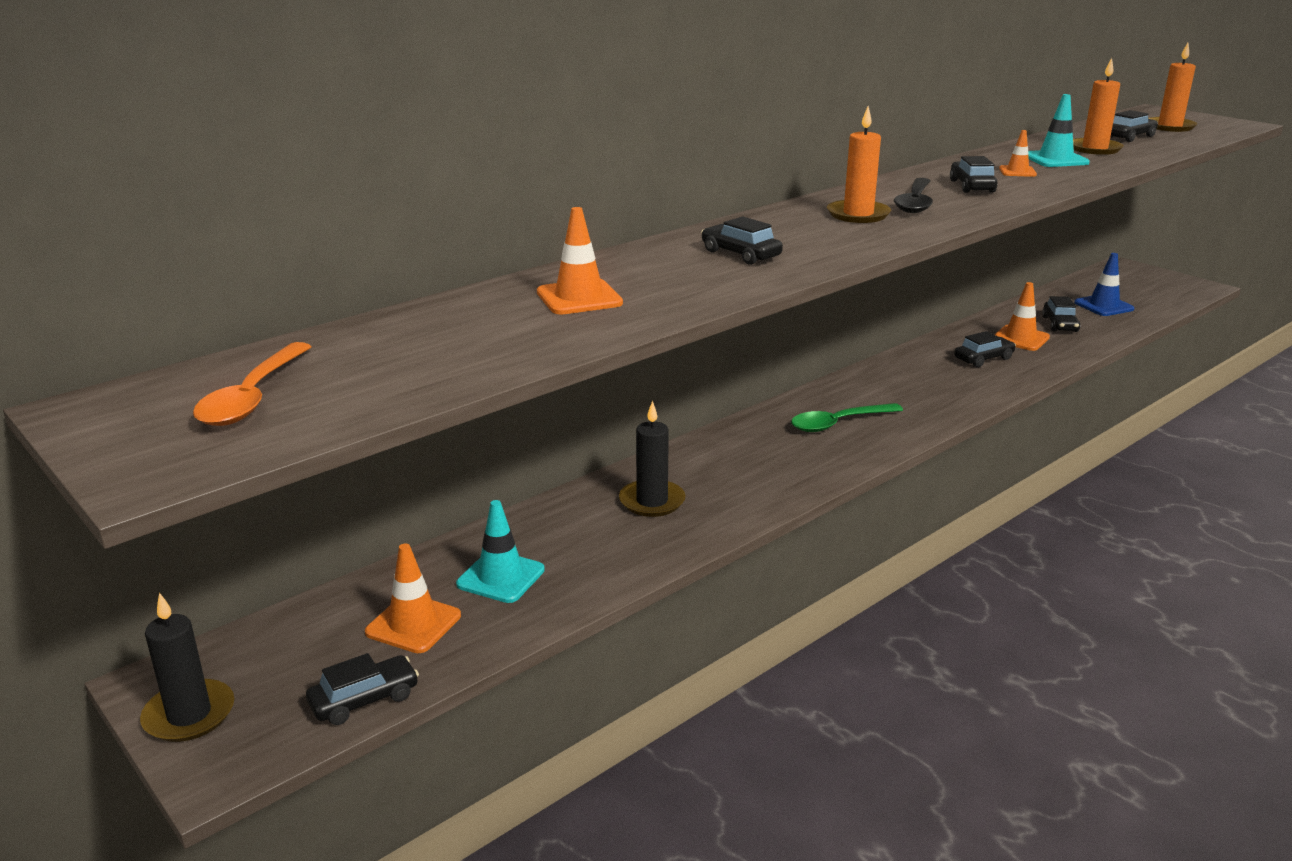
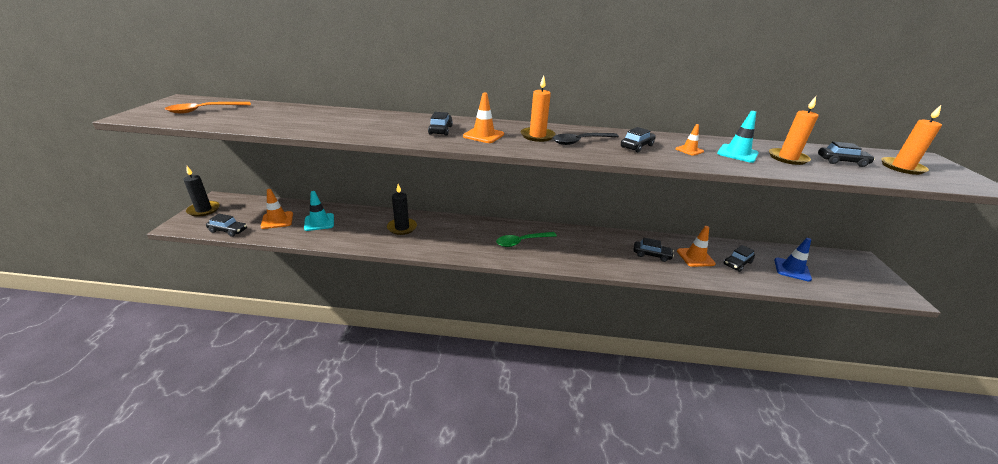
camera: 45 degrees right, 5 degrees up
orange traffic cone [537,207,623,314] -> orange traffic cone moved to [463,93,504,143]
green spoon [791,403,903,432] -> green spoon turned 45 degrees counterclockwise [496,232,557,247]

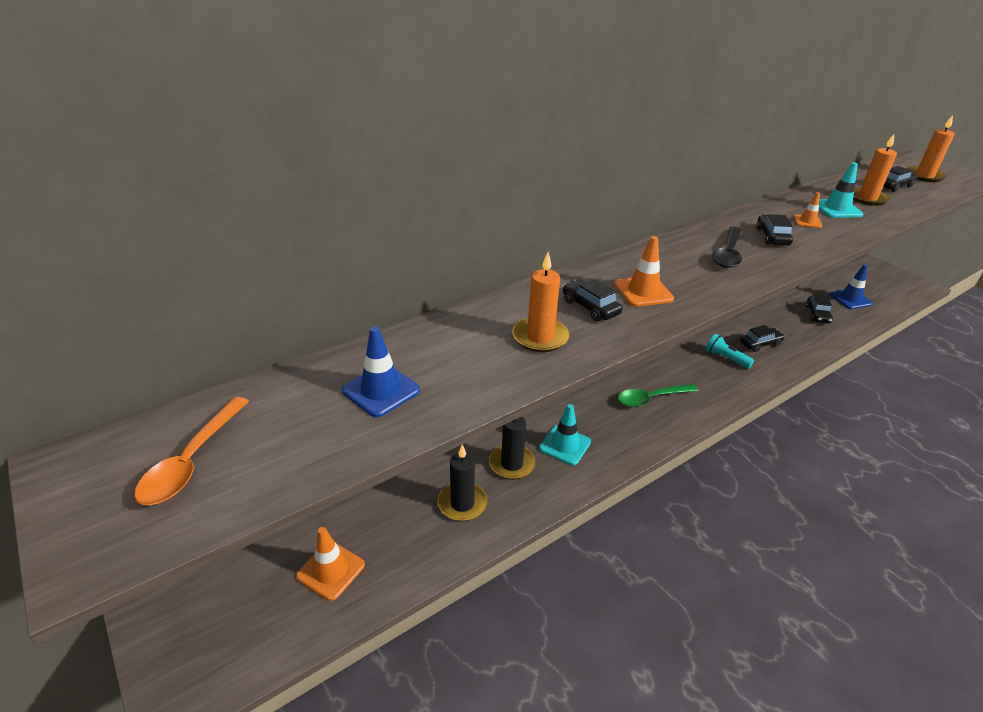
camera: 40 degrees left, 5 degrees up
black candle [183,166,220,217] -> black candle moved to [437,444,488,521]
black car [206,214,247,237] -> none
turquoise traffic cone [304,191,334,231] -> turquoise traffic cone moved to [539,404,591,465]
green spoon [496,232,557,247] -> green spoon turned 45 degrees clockwise [618,384,698,407]
orange candle [521,75,556,142] -> orange candle moved to [512,252,569,352]
orange traffic cone [677,226,716,267] -> none
none -> blue traffic cone [342,326,420,417]
none -> turquoise flashlight [706,334,754,369]

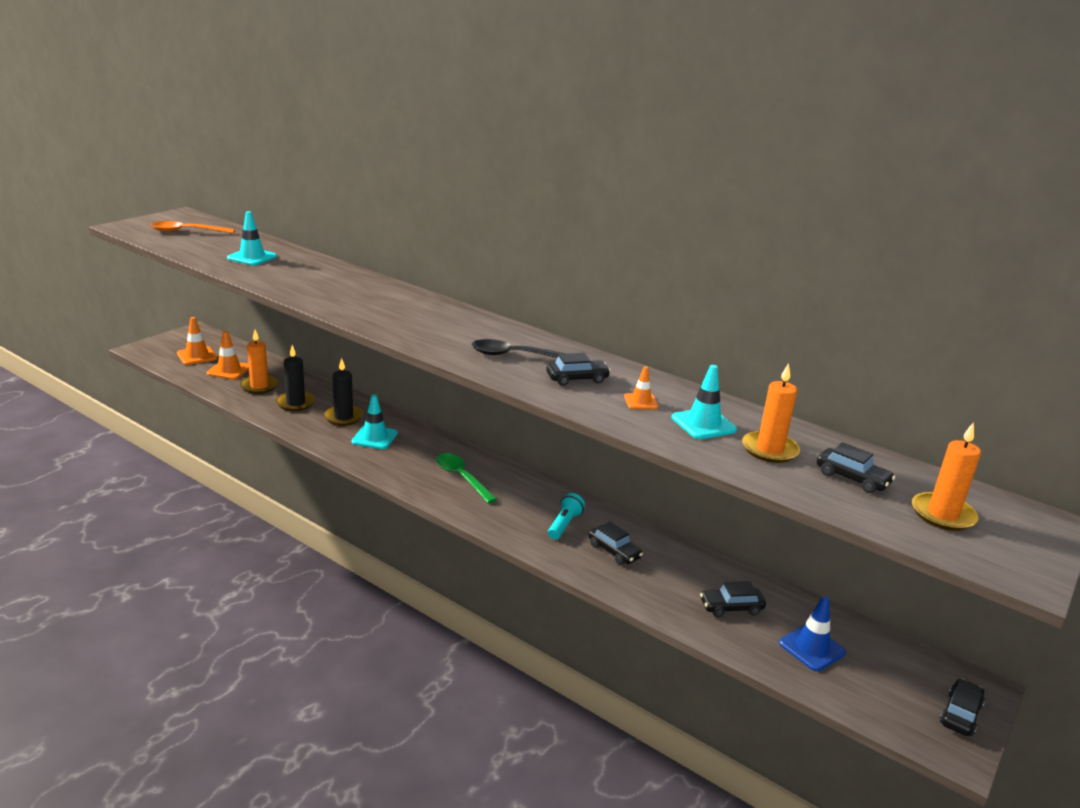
camera: 70 degrees right, 10 degrees down
blue traffic cone [342,326,420,417] -> turquoise traffic cone [227,211,277,266]
orange candle [512,252,569,352] -> orange candle moved to [240,330,279,394]
black car [562,279,622,321] -> black car moved to [940,678,985,736]
orange traffic cone [614,236,674,307] -> orange traffic cone moved to [177,317,217,365]

